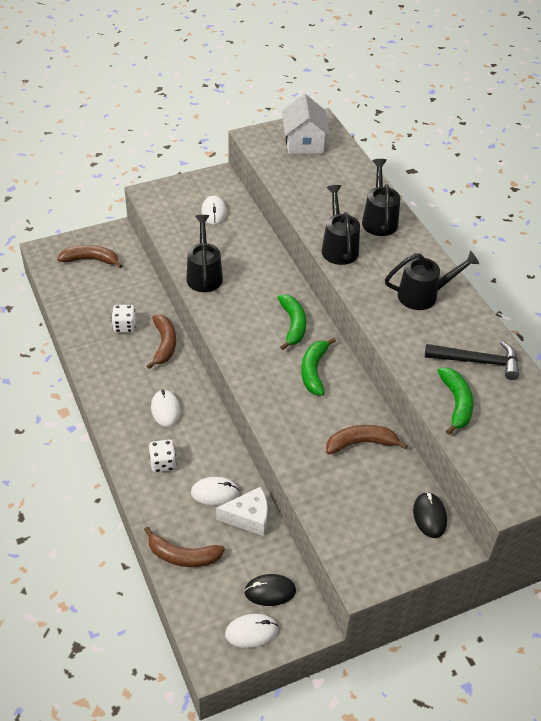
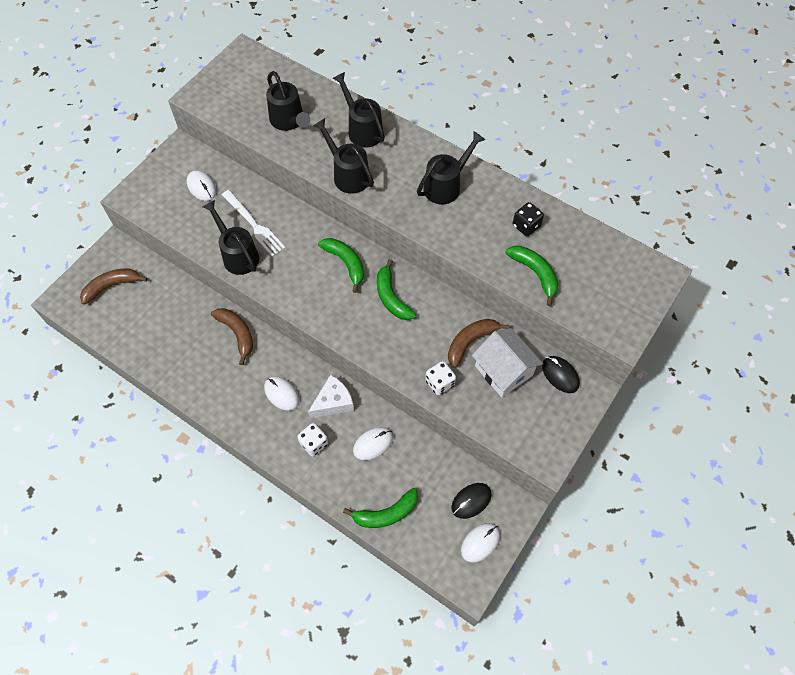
camera: 30 degrees left, 15 degrees up
white dice [111,305,136,333] -> white dice moved to [425,361,456,395]
brown banana [144,526,225,567] -> green banana [343,488,418,528]
white cheese [216,487,268,536] -> white cheese moved to [308,374,354,419]
white house [282,94,330,154] -> white house moved to [472,328,543,397]
black hammer [425,341,519,380] -> black dice [513,202,544,236]
none -> white fork [222,190,285,257]
none -> black watering can [266,71,310,131]

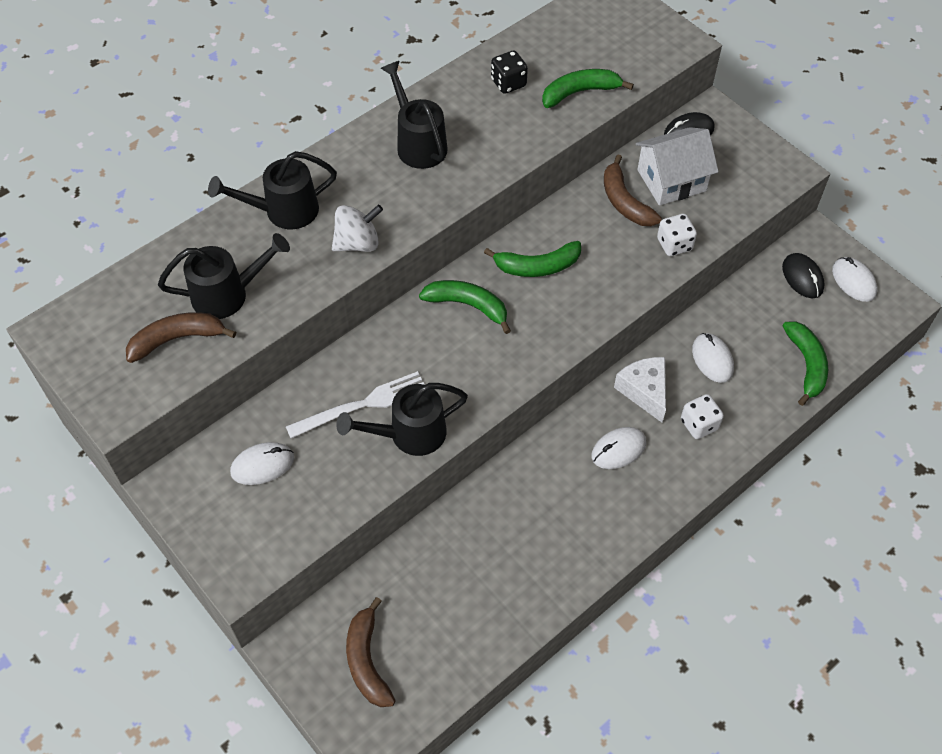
camera: 75 degrees left, 5 degrees down
brown banana [211,308,253,365] -> brown banana moved to [126,312,236,363]
black watering can [313,118,374,194] -> white spinning top [332,205,383,252]
green banana [318,238,364,293] -> green banana turned 45 degrees clockwise [419,280,511,334]

